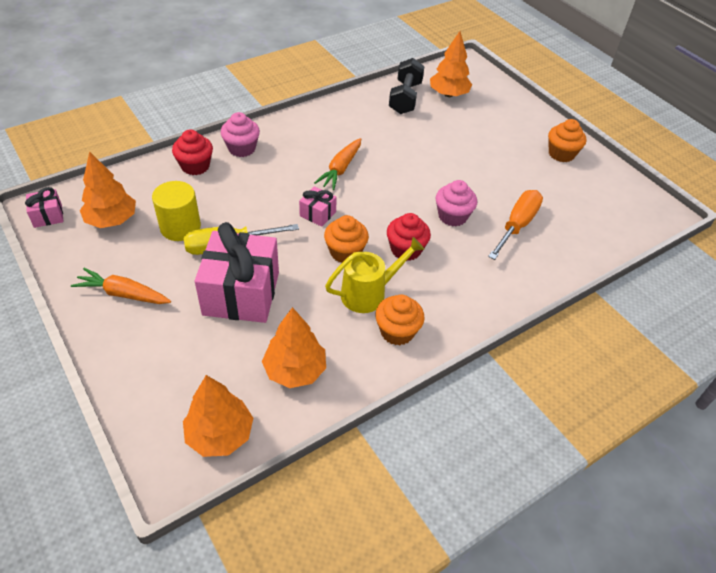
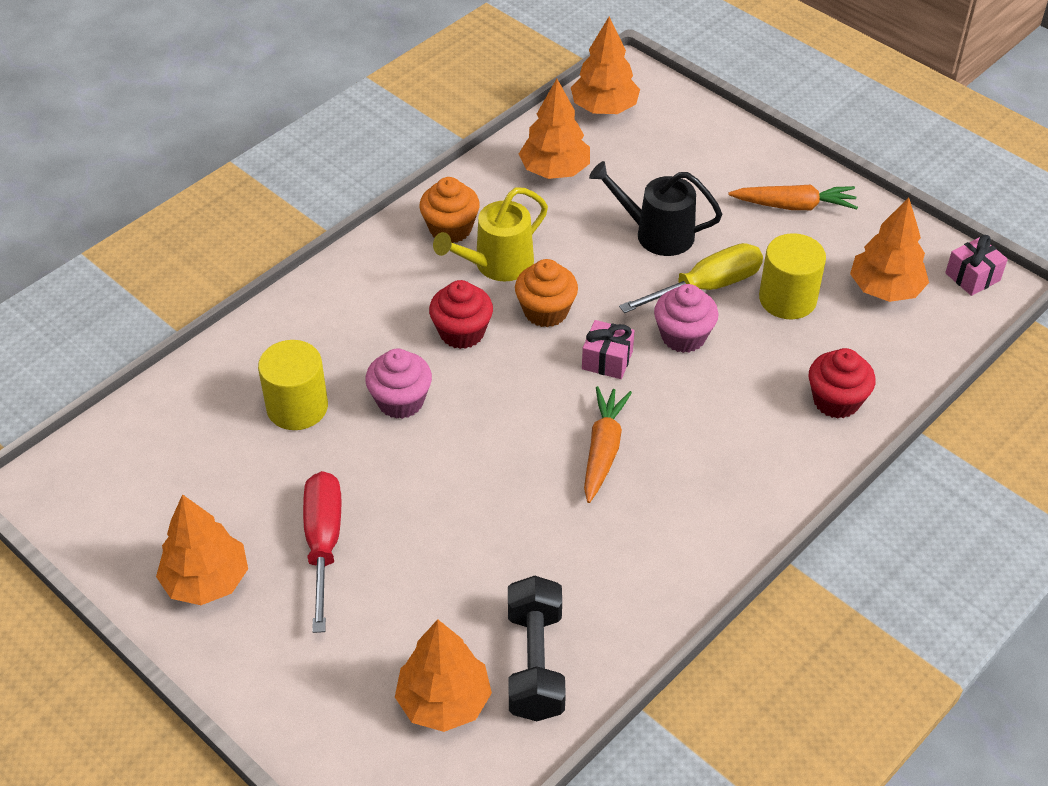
camera: 170 degrees right, 0 degrees up
pink gift [195,222,279,323] -> black watering can [589,161,722,256]
pink cupcake [221,112,260,157] -> pink cupcake moved to [654,284,719,353]
orange screwdriver [488,190,543,260] -> yellow cylinder [258,340,328,430]
orange cupcake [548,119,586,162] -> orange tree [156,494,248,605]
none -> red screwdriver [303,471,341,633]

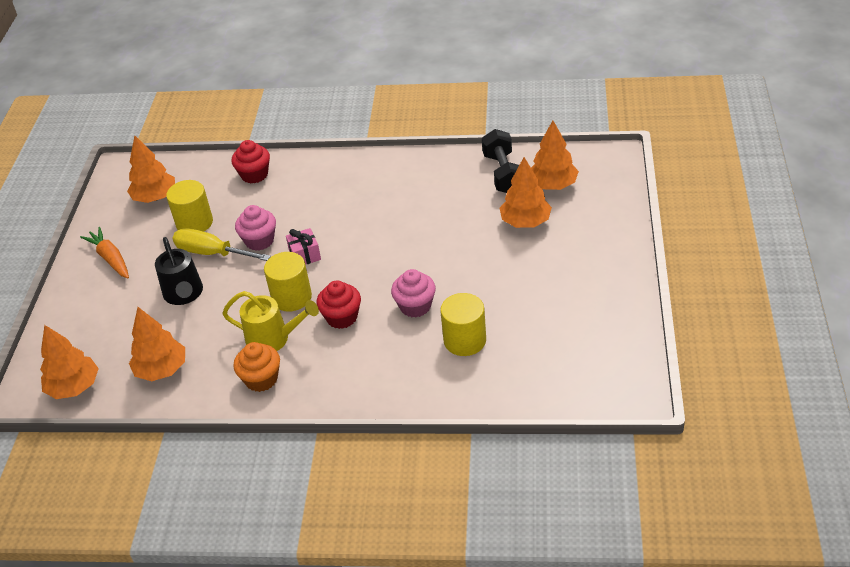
camera: 125 degrees left, 5 degrees down
orange tree [156,494,248,605] -> orange tree moved to [499,157,552,228]
red screwdriver [303,471,341,633] -> none
black dumbbell [508,576,566,721] -> black dumbbell turned 60 degrees counterclockwise [482,129,519,193]
orange cupcake [515,259,578,327] -> yellow cylinder [264,252,312,312]
orange carrot [584,386,632,503] -> none
pink gift [945,235,1008,296] -> none

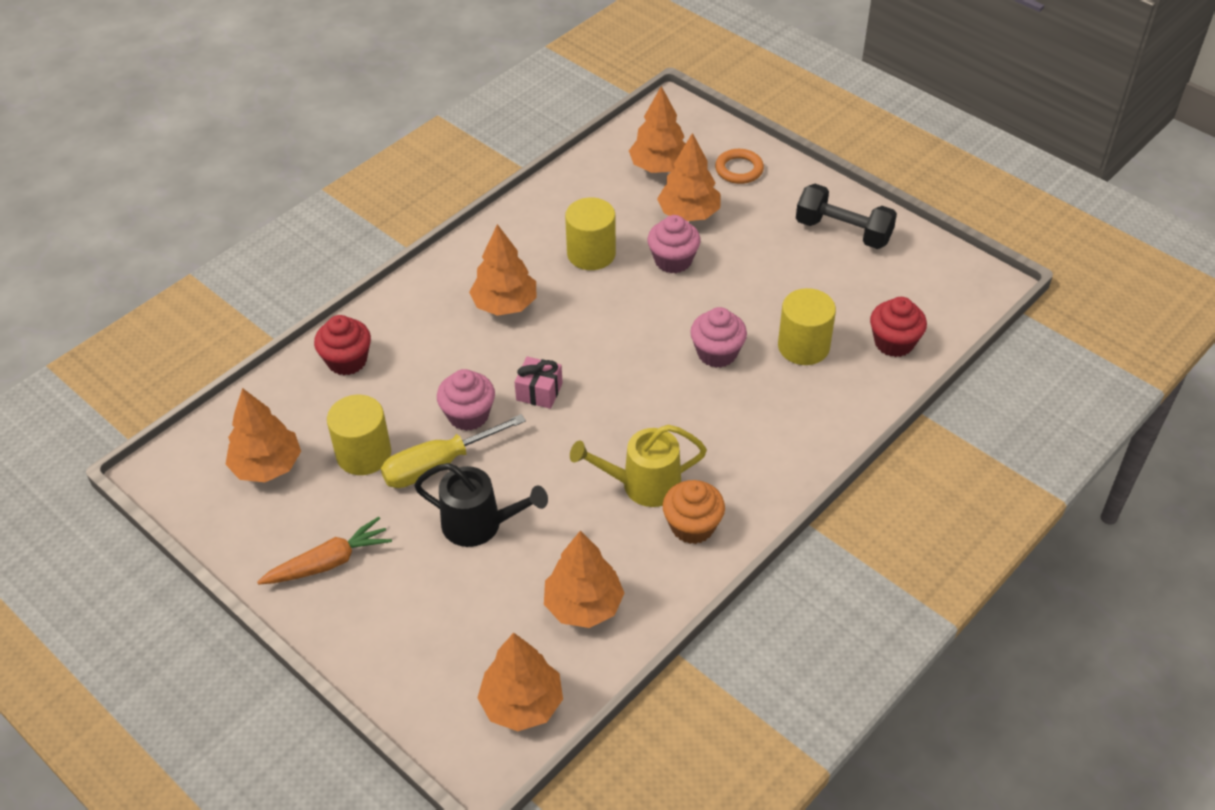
camera: 55 degrees left, 5 degrees up
orange carrot [80,227,129,278] -> orange carrot turned 150 degrees clockwise [257,517,392,585]
yellow watering can [222,291,319,351] -> yellow watering can turned 150 degrees counterclockwise [570,425,707,507]
yellow cylinder [264,252,312,312] -> yellow cylinder moved to [565,198,616,270]
red cupcake [317,280,361,329] -> red cupcake moved to [870,297,927,357]
black dumbbell [482,129,519,193] -> black dumbbell moved to [796,184,897,249]
none -> orange tree [469,224,536,316]
none -> pink cupcake [647,215,701,273]
none -> orange ring [715,149,764,184]

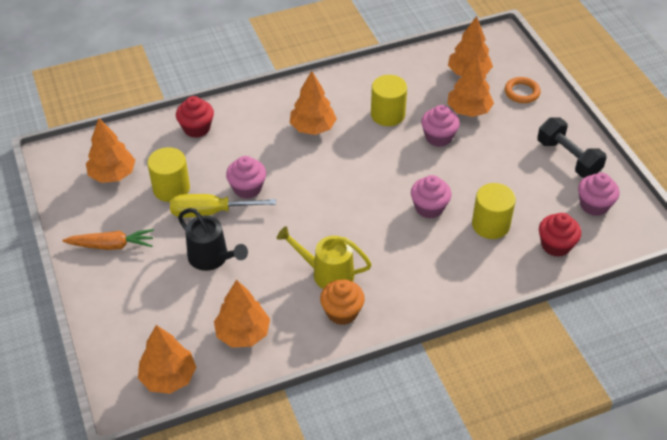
camera: 25 degrees right, 0 degrees up
pink gift [514,356,563,409] -> none
none -> pink cupcake [578,173,619,216]

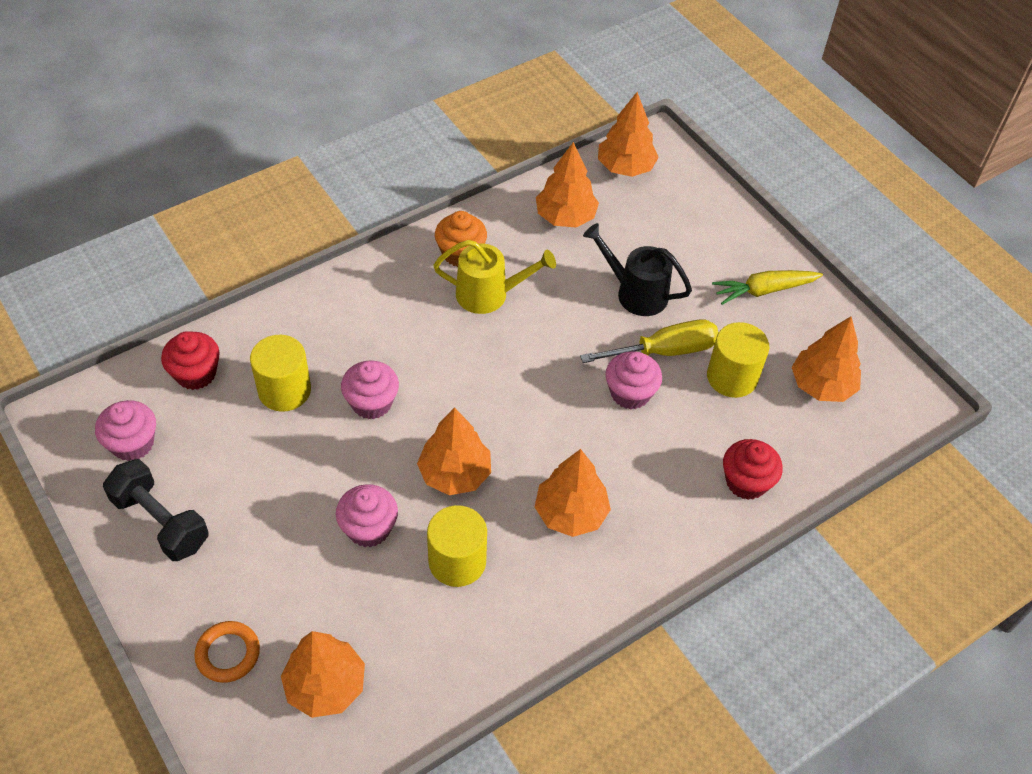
camera: 165 degrees right, 5 degrees up
orange carrot [62,229,154,250] -> yellow carrot [712,270,823,305]
orange tree [447,54,494,117] -> orange tree moved to [417,407,491,495]

